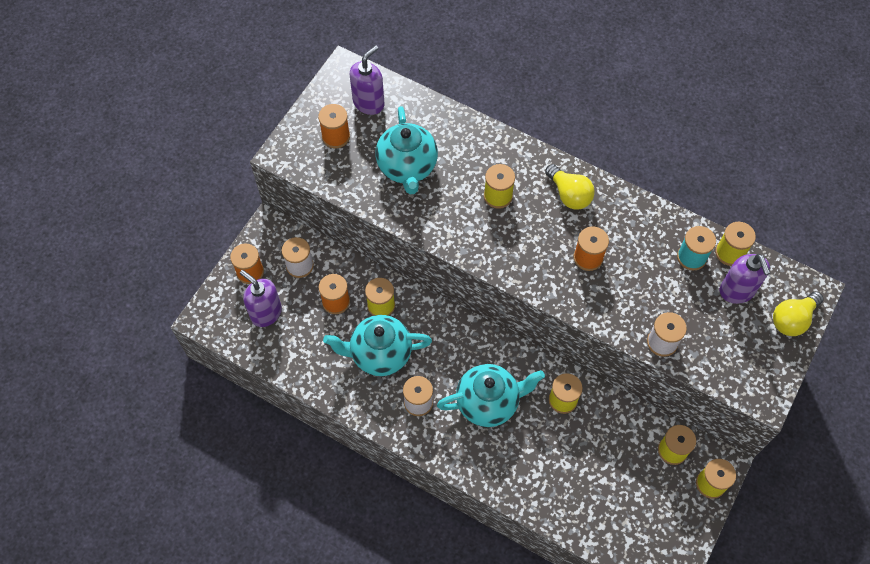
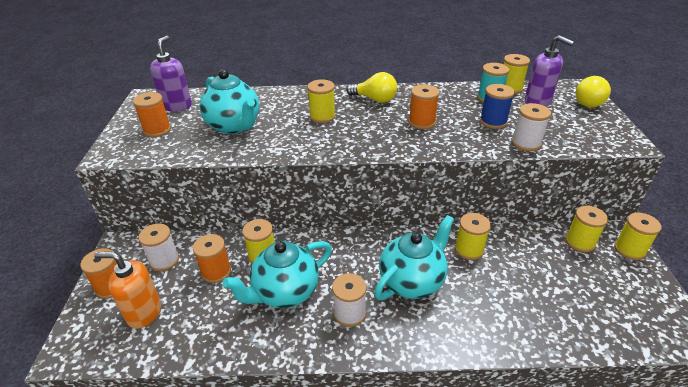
camera: 30 degrees left, 25 degrees down
purple soap dispenser [240,270,282,327] -> orange soap dispenser [94,252,161,329]
none -> blue spool [480,84,515,129]

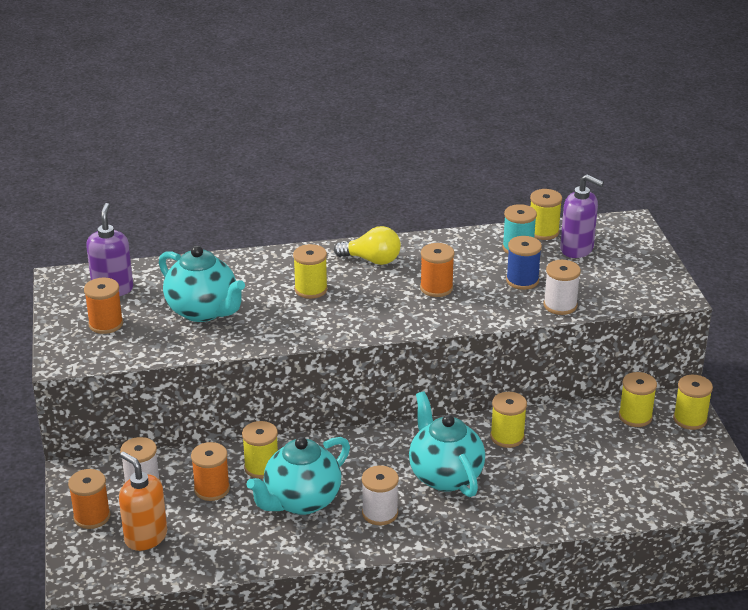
camera: 10 degrees left, 5 degrees down
orange soap dispenser [94,252,161,329] -> orange soap dispenser turned 45 degrees clockwise [119,451,167,551]
turquoise teapot [374,215,454,300] -> turquoise teapot turned 60 degrees counterclockwise [409,391,485,497]
yellow light bulb [576,76,611,107] -> none

